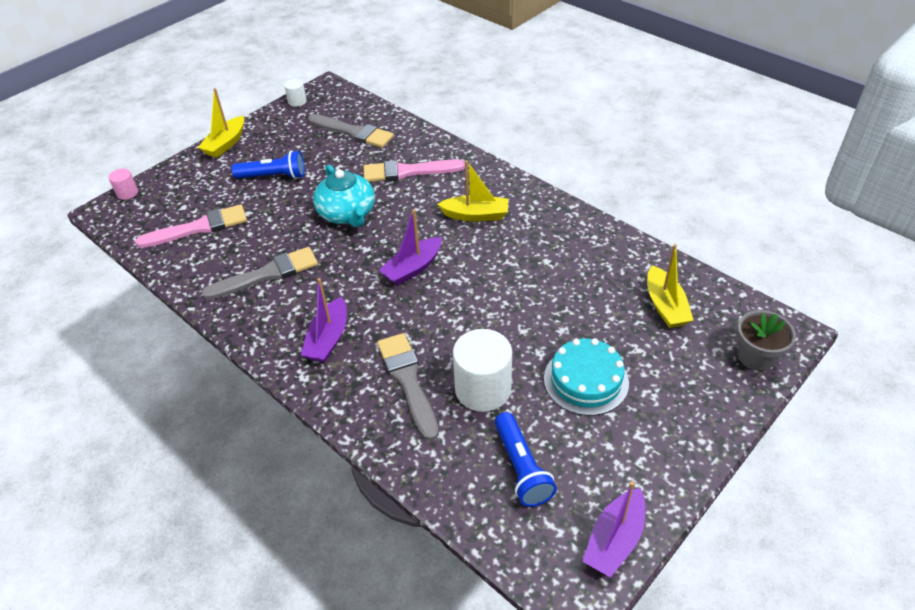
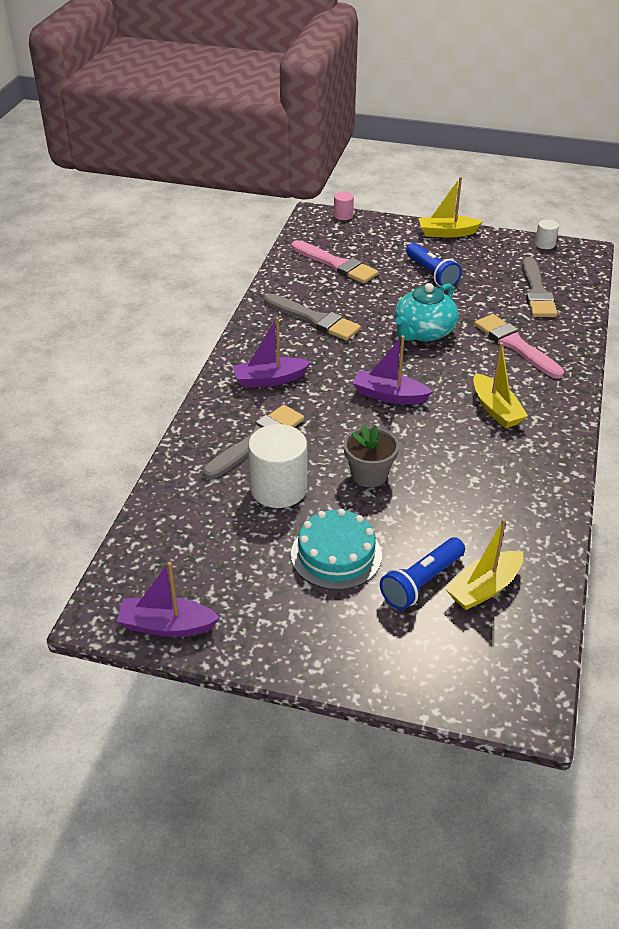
camera: 60 degrees right, 5 degrees down
blue flashlight [495,412,557,507] -> blue flashlight moved to [380,537,465,610]
grey flower pot [737,310,796,371] -> grey flower pot moved to [344,425,399,487]

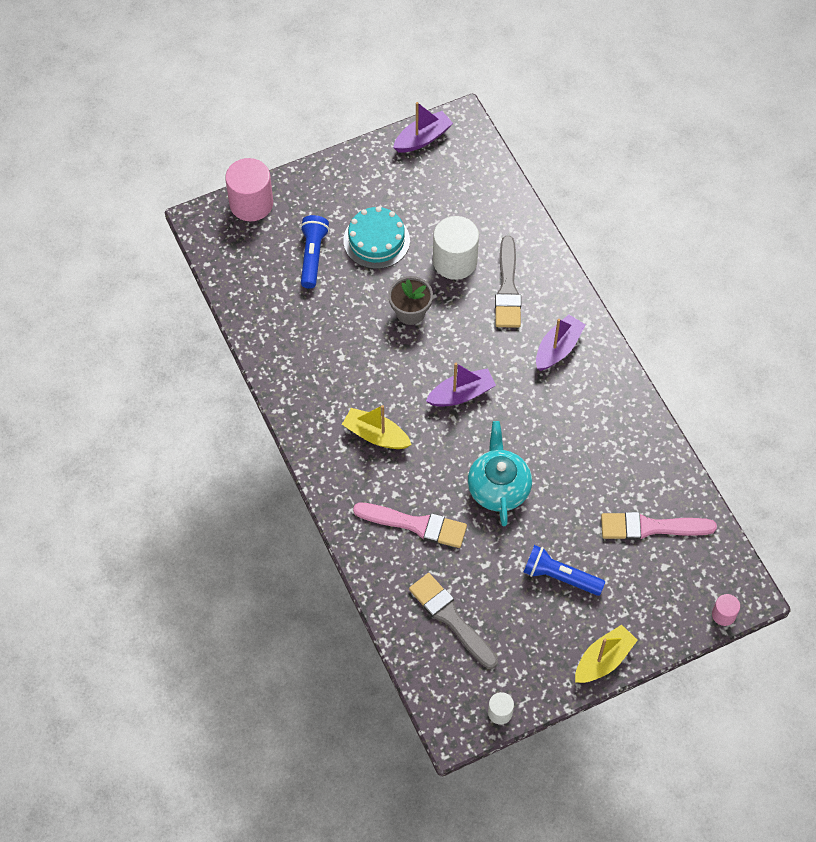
camera: 140 degrees right, 20 degrees up
grey brush [264,294,361,341] -> none
yellow boat [445,518,523,610] -> none
none -> pink cylinder [225,158,273,221]

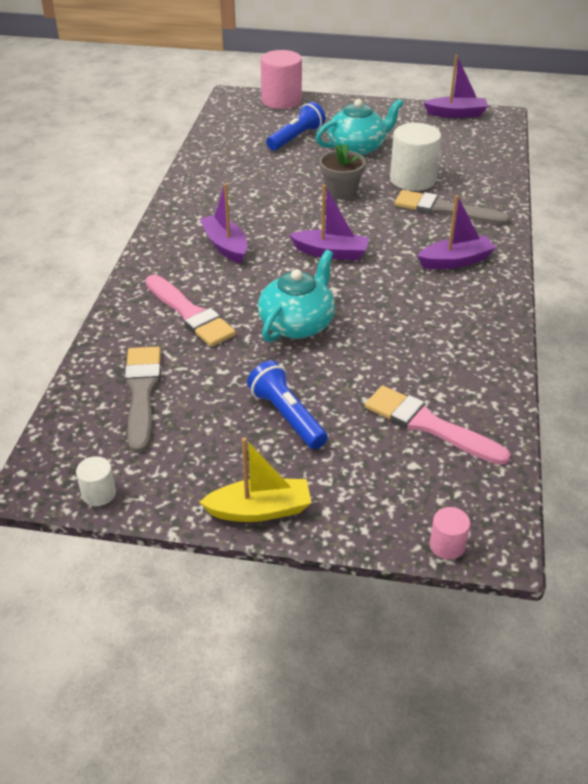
camera: 35 degrees right, 20 degrees down
yellow boat [342,405,412,449] -> purple boat [200,183,247,264]
turquoise cake [343,206,410,269] -> turquoise teapot [316,99,404,155]
grey brush [495,236,521,328] -> grey brush turned 75 degrees clockwise [394,190,511,225]

